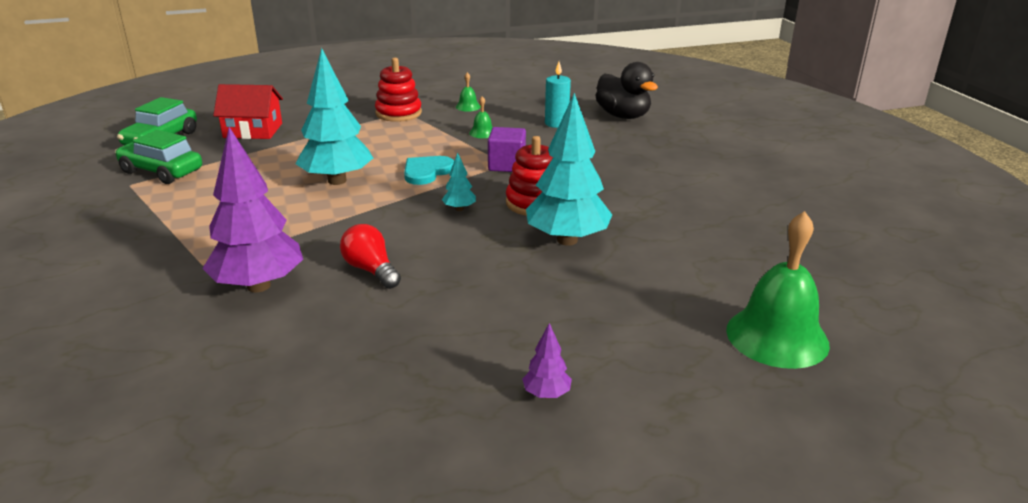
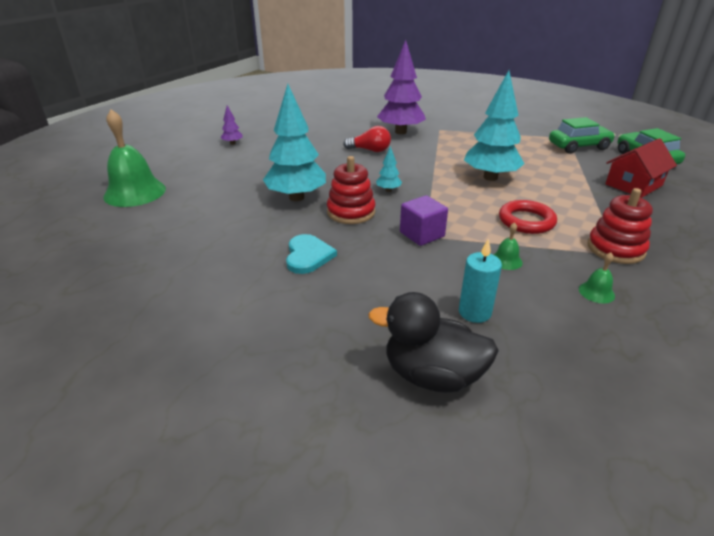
camera: 140 degrees right, 5 degrees up
turquoise heart [404,156,454,185] -> turquoise heart moved to [286,234,337,274]
none -> red ring [499,200,557,234]

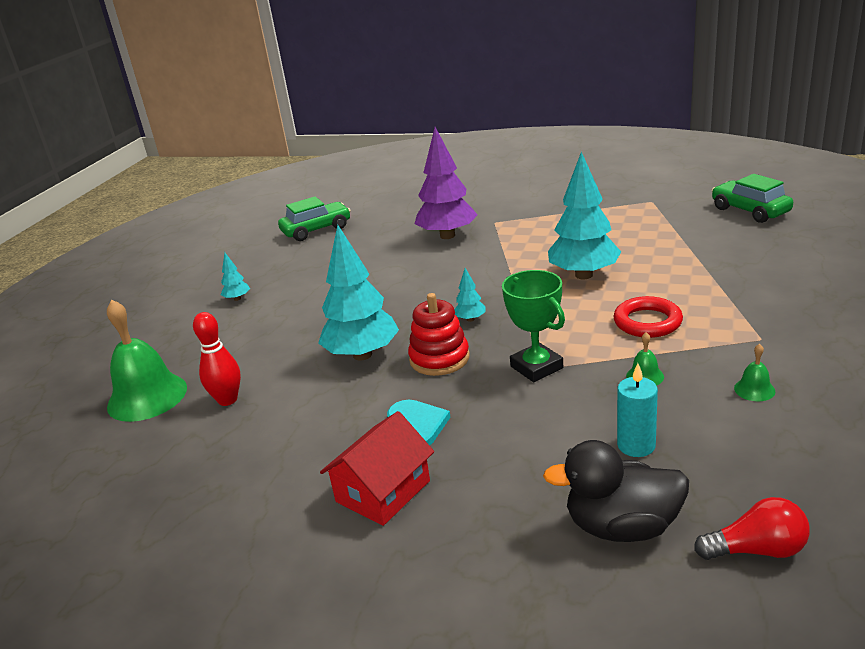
camera: 10 degrees left, 5 degrees down
purple tree [221,105,243,145] -> turquoise tree [221,253,250,301]
red light bulb [343,126,391,152] -> red light bulb moved to [694,497,810,560]
purple cube [400,195,448,246] -> green trophy [502,270,565,382]
green car [549,117,615,154] -> green car moved to [278,197,351,241]
red stacking toy [588,188,653,264] -> none
red house [605,138,677,198] -> red house moved to [320,411,434,526]
none -> red bowling pin [193,312,241,406]

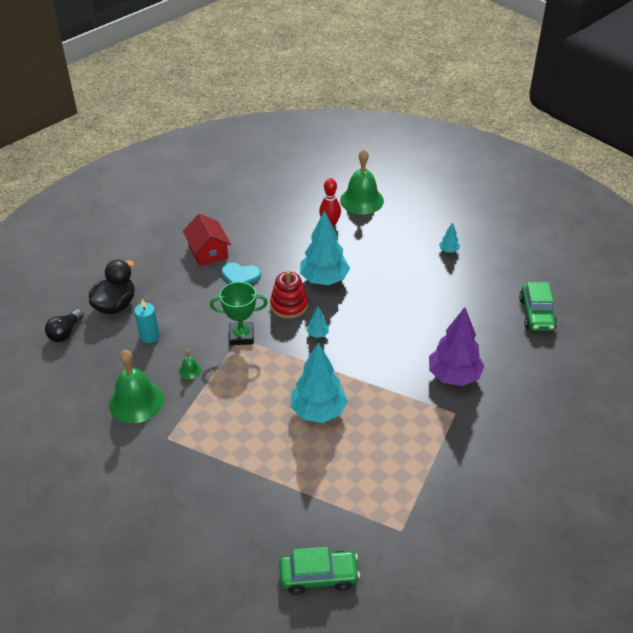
camera: 115 degrees right, 15 degrees up
red ring [614,296,683,338] -> none
red light bulb [694,497,810,560] -> black light bulb [45,309,84,342]
green bell [734,344,775,401] -> green bell [109,350,164,423], size x2.34

